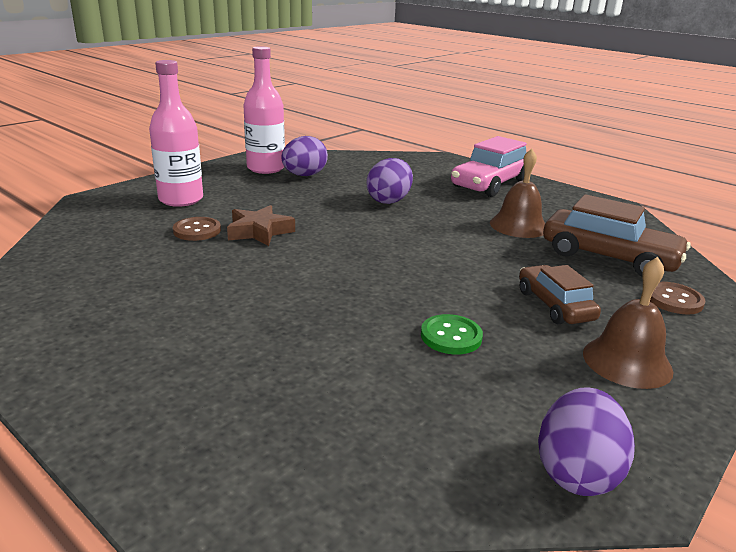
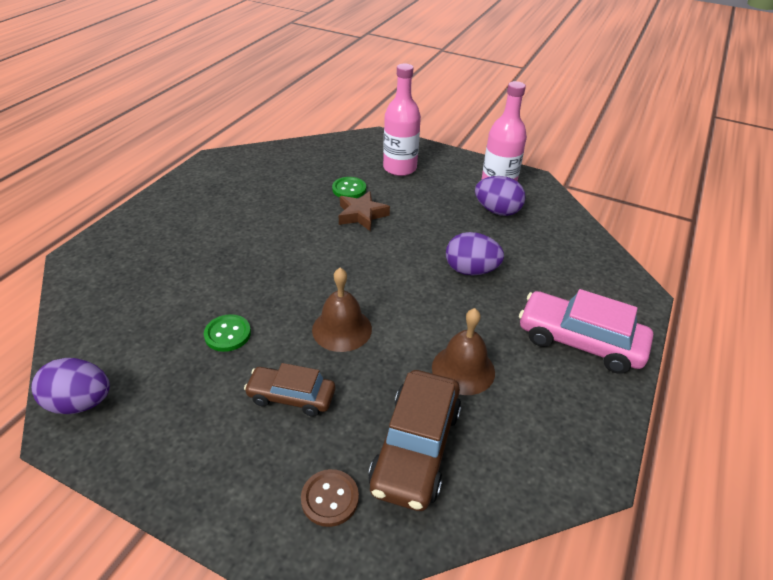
camera: 75 degrees right, 15 degrees up
brown button [173,217,221,241] -> green button [332,177,366,198]
brown car [519,265,601,324] -> brown car turned 135 degrees counterclockwise [244,363,335,417]
brown bell [583,257,673,389] -> brown bell moved to [312,268,372,352]

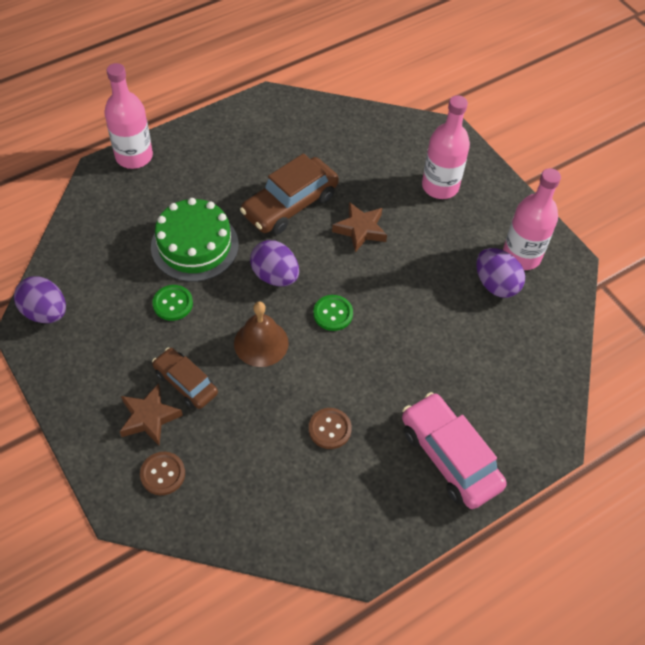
camera: 30 degrees right, 15 degrees up
green button [332,177,366,198] -> green button moved to [313,295,353,331]
brown car [368,370,461,511] -> brown car moved to [240,153,339,235]
brown bell [432,308,495,395] -> brown button [309,408,352,449]
purple egg [446,232,504,275] -> purple egg moved to [250,240,299,286]
none -> pink bottle [105,63,153,169]
none -> brown star [119,383,183,445]
none -> green cake [151,198,239,282]

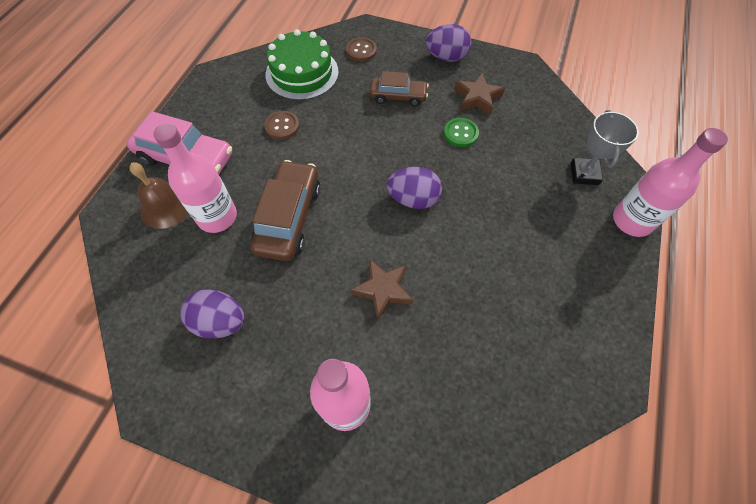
camera: 145 degrees right, 5 degrees up
purple egg [14,276,66,323] -> purple egg moved to [426,24,471,62]
brown star [119,383,183,445] -> brown star moved to [455,73,505,115]
green cake [151,198,239,282] -> green cake moved to [265,29,339,100]
brown bell [234,301,289,367] -> brown bell moved to [129,163,189,229]
brown car [240,153,339,235] -> brown car moved to [251,160,320,261]
green button [313,295,353,331] -> none
pink bottle [503,168,561,270] -> pink bottle moved to [153,123,237,233]
none -> grey trophy [571,110,639,185]

